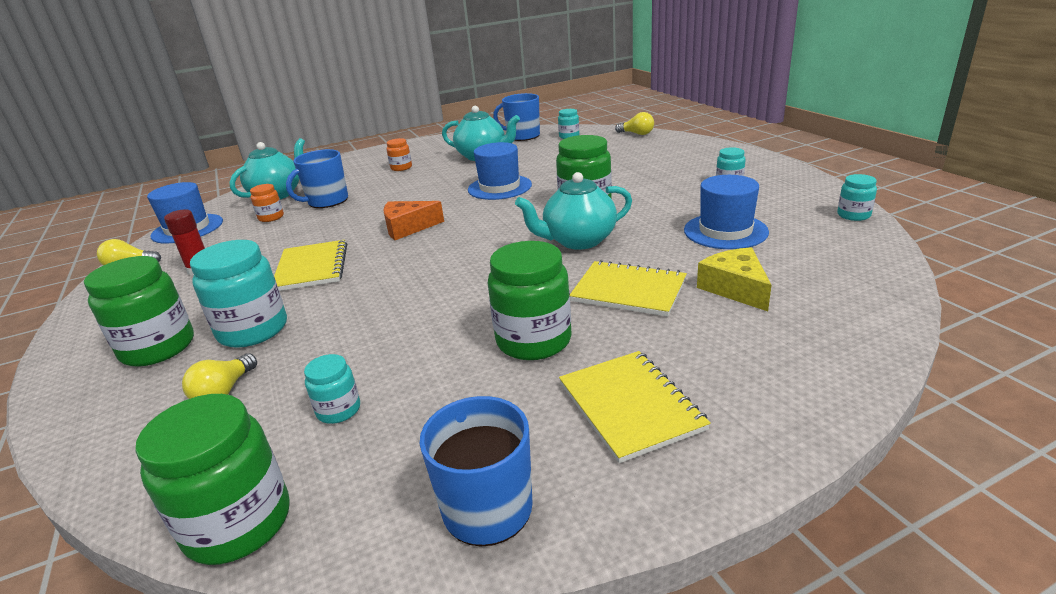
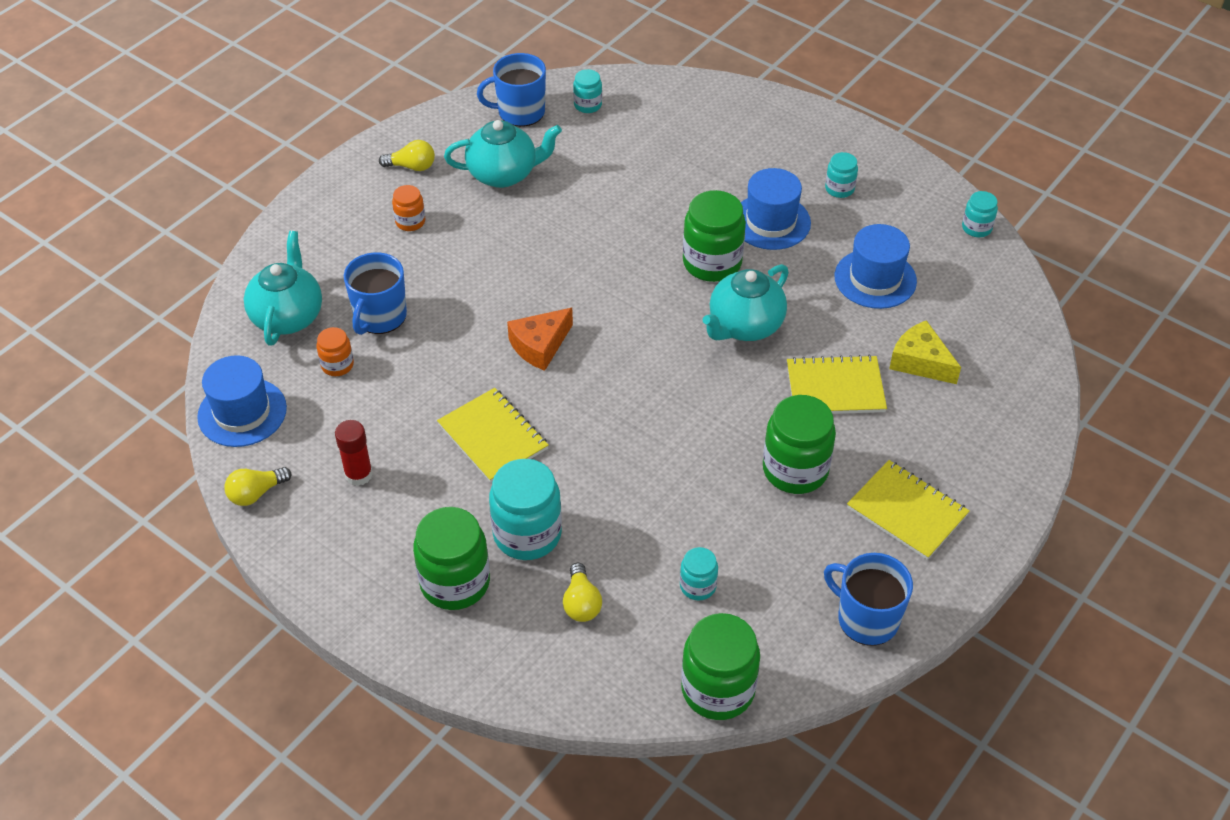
camera: 30 degrees left, 20 degrees up
blue hat [468,142,532,200] -> blue hat moved to [741,168,811,250]
yellow light bulb [615,112,654,135] -> yellow light bulb moved to [379,140,435,171]

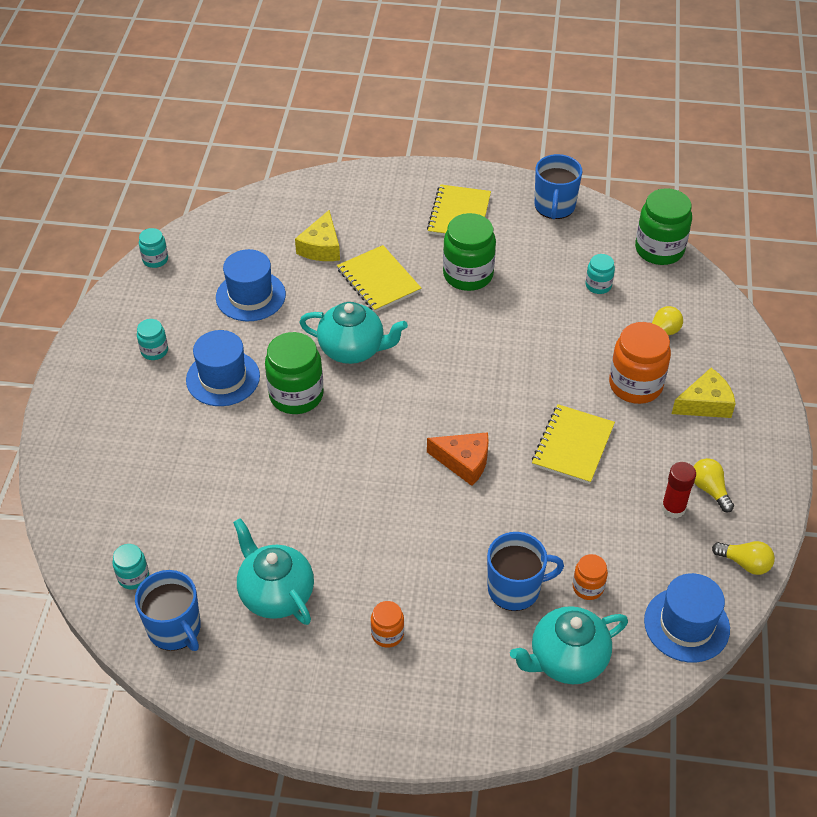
camera: 120 degrees left, 0 degrees up
yellow light bulb [379,140,435,171] -> yellow light bulb moved to [693,458,734,512]
green jar [413,507,490,610] -> yellow cheese [672,368,736,418]
turquoise jar [489,459,562,560] -> orange jar [609,322,671,404]

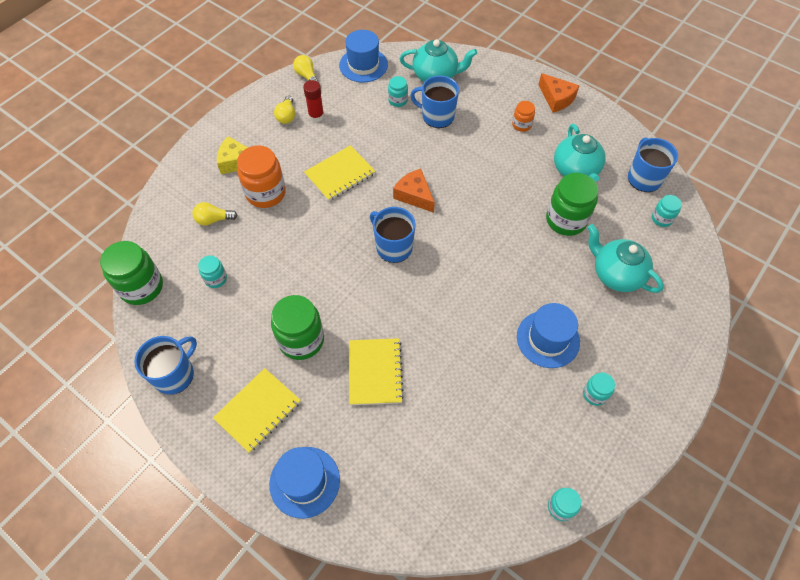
camera: 150 degrees left, 10 degrees up
blue hat [216,249,286,321] -> blue hat moved to [269,447,340,519]
green jar [265,332,324,414] -> green jar moved to [546,173,598,236]
yellow cheese [295,210,340,261] -> none
turquoise teapot [299,302,408,364] -> turquoise teapot moved to [588,224,664,293]
orange jar [573,554,608,600] -> turquoise jar [388,76,408,107]
none -> blue mug [370,207,415,263]
none -> orange cheese [539,73,580,113]

